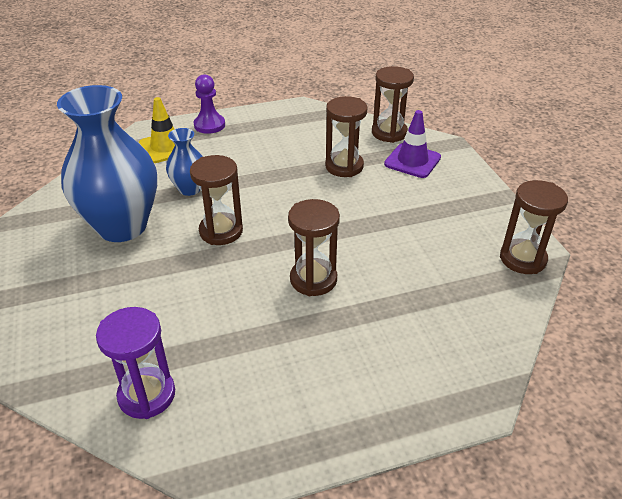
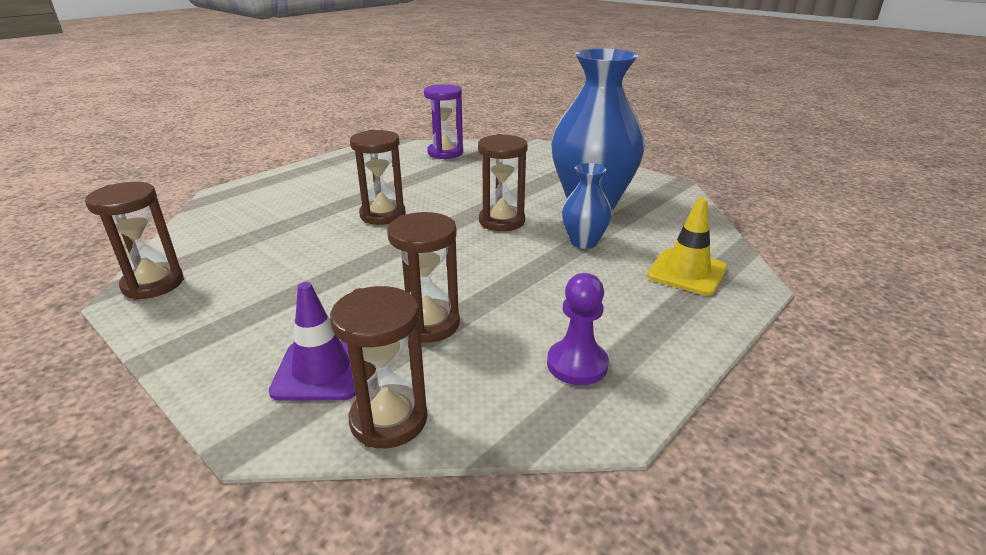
camera: 150 degrees right, 10 degrees down
purple pawn [194,74,225,134] -> purple pawn moved to [547,273,609,385]

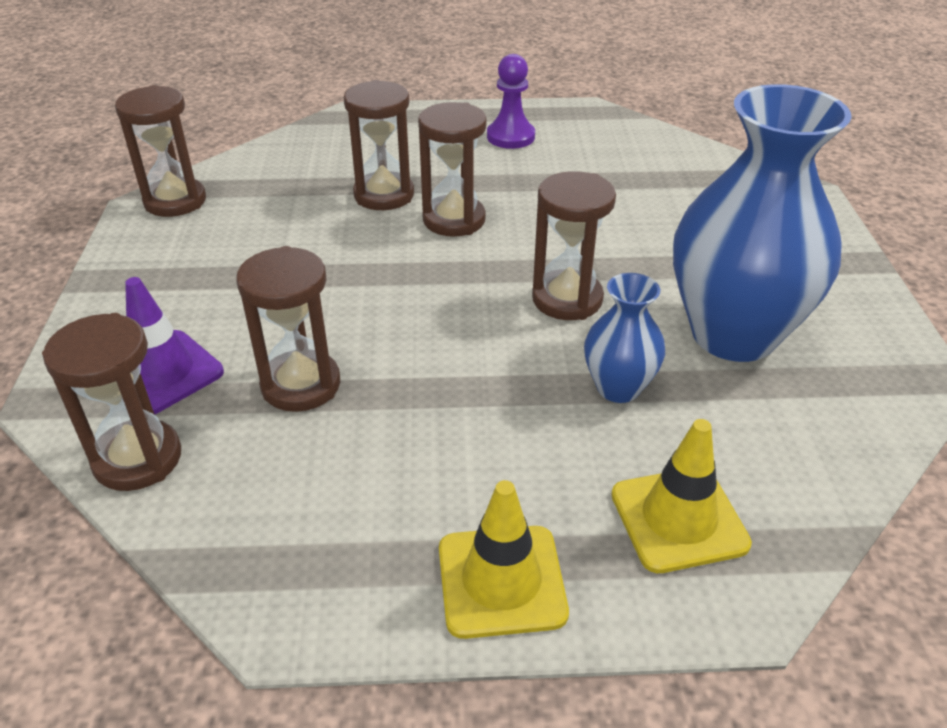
camera: 45 degrees right, 10 degrees up
purple hourglass [424,84,463,159] -> none
purple pawn [547,273,609,385] -> purple pawn moved to [487,54,535,149]
none -> brown hourglass [343,80,414,210]
none -> yellow traffic cone [439,480,569,639]

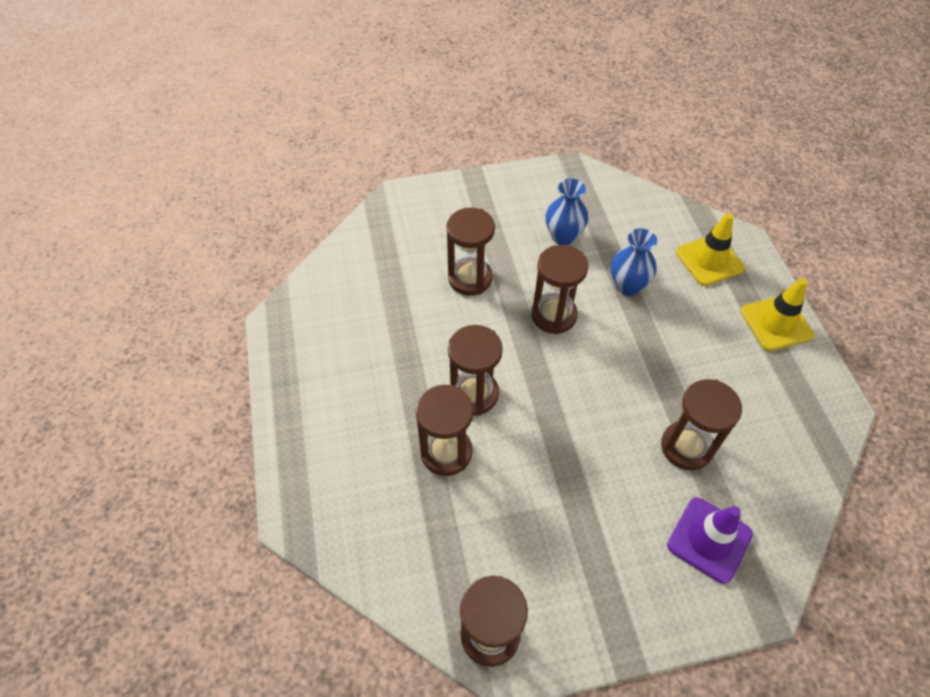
camera: 100 degrees left, 15 degrees up
brown hourglass [42,313,181,491] -> brown hourglass moved to [447,207,495,296]
purple pawn [487,54,535,149] -> none
blue vase [673,84,852,362] -> blue vase [546,178,588,245], size x0.48

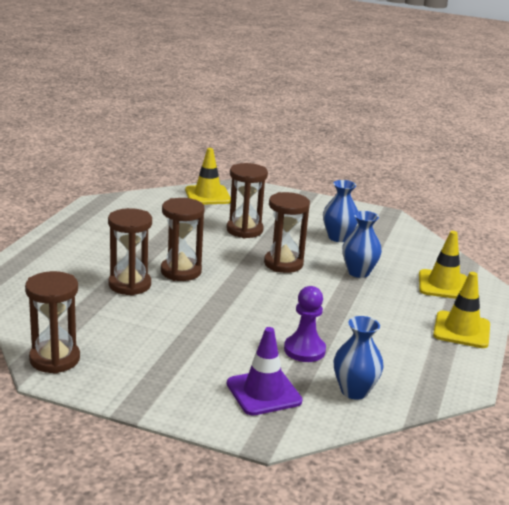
camera: 30 degrees right, 30 degrees down
brown hourglass [661,379,742,470] -> purple pawn [284,286,326,362]
none -> yellow traffic cone [185,148,231,204]
none -> blue vase [334,316,383,400]

